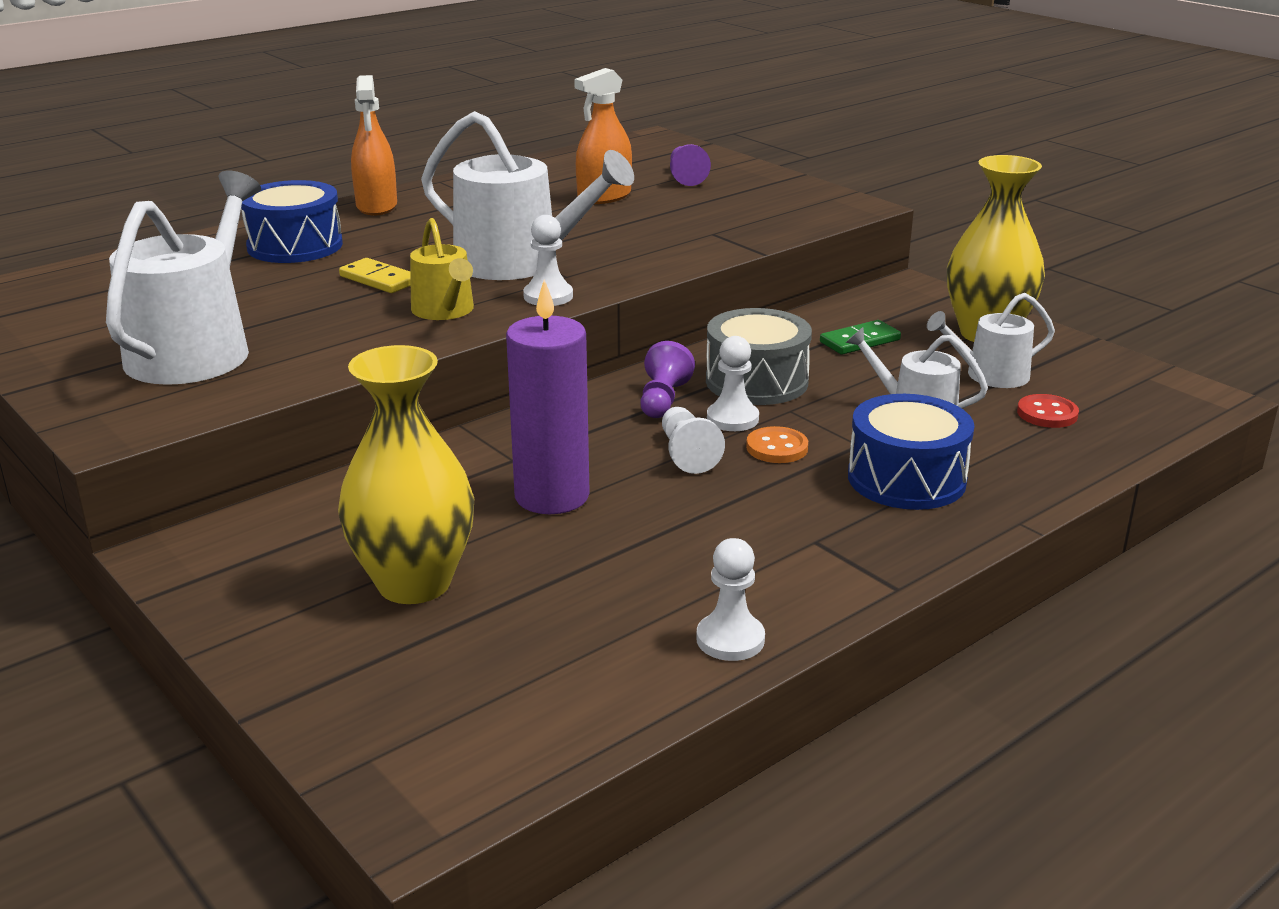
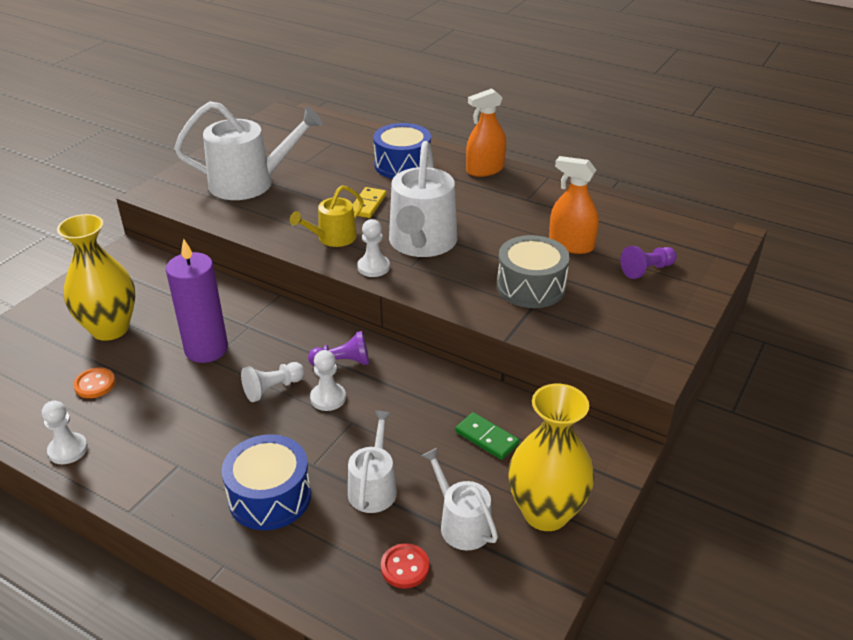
camera: 70 degrees right, 10 degrees up
grey drum [706,308,812,405] -> grey drum moved to [497,235,570,308]
orange button [746,426,808,463] -> orange button moved to [73,368,116,398]

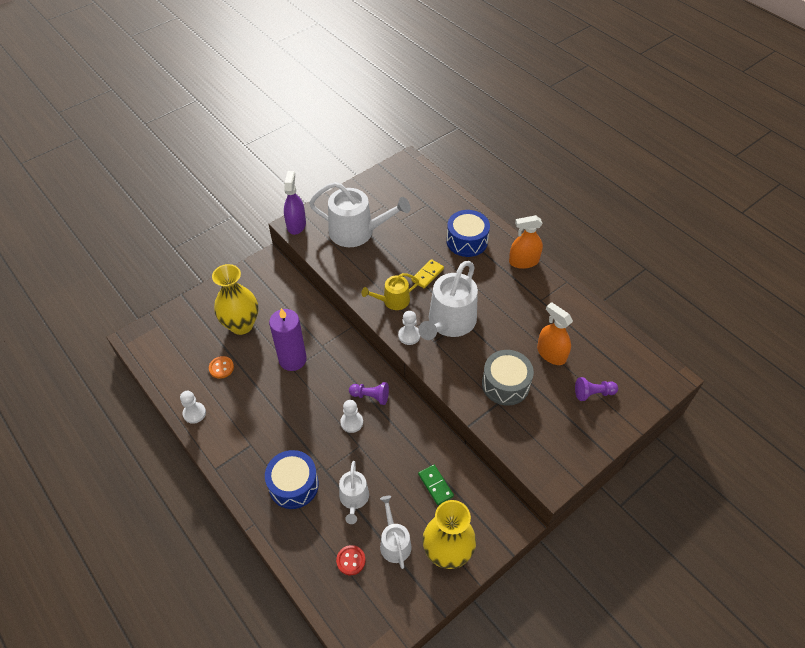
camera: 20 degrees right, 15 degrees up
white pawn [241,362,305,402] -> none
white watering can [348,410,397,513] -> white watering can turned 150 degrees clockwise [339,461,369,524]
none -> purple spray bottle [284,171,306,235]

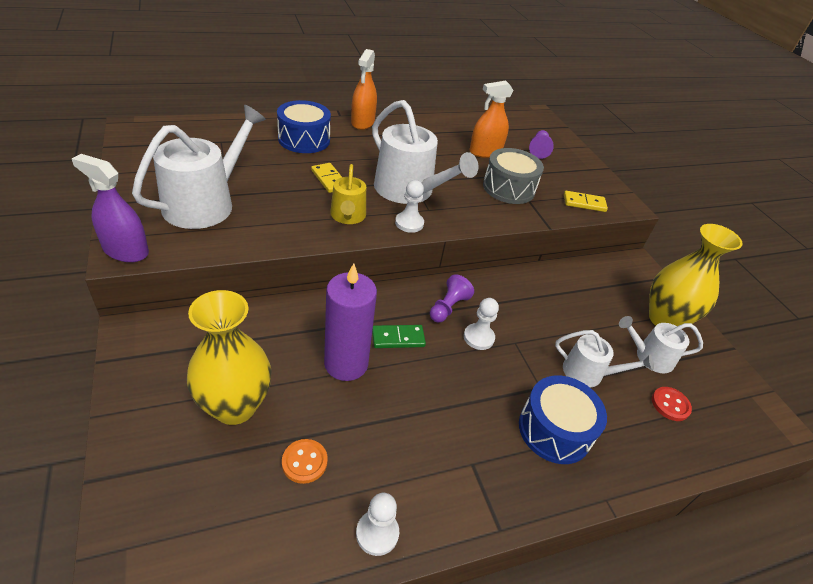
camera: 75 degrees left, 10 degrees down
green domino [418,465,454,505] -> green domino moved to [372,325,426,348]
none -> yellow domino [564,191,608,212]

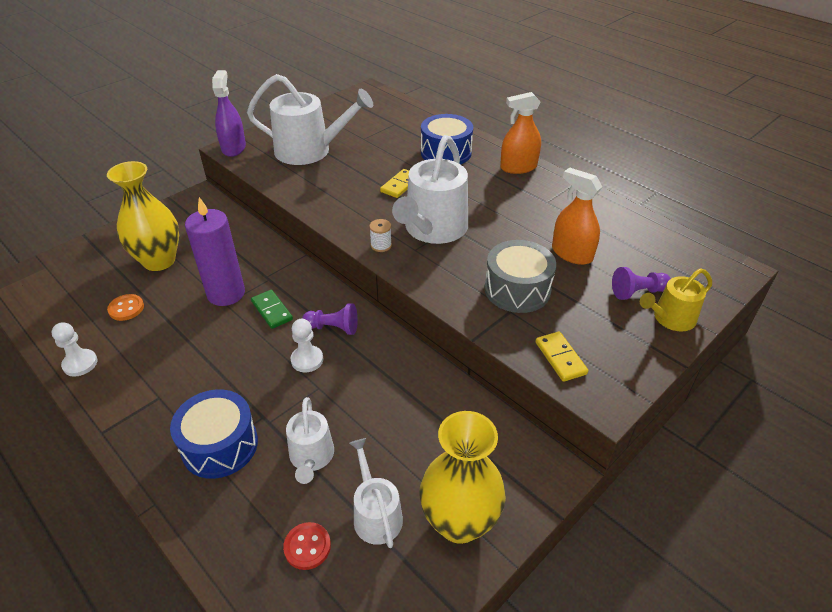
camera: 70 degrees right, 0 degrees up
yellow watering can [330,164,366,224] -> yellow watering can moved to [640,268,712,332]
white pawn [395,180,424,233] -> white spool [369,219,392,252]

